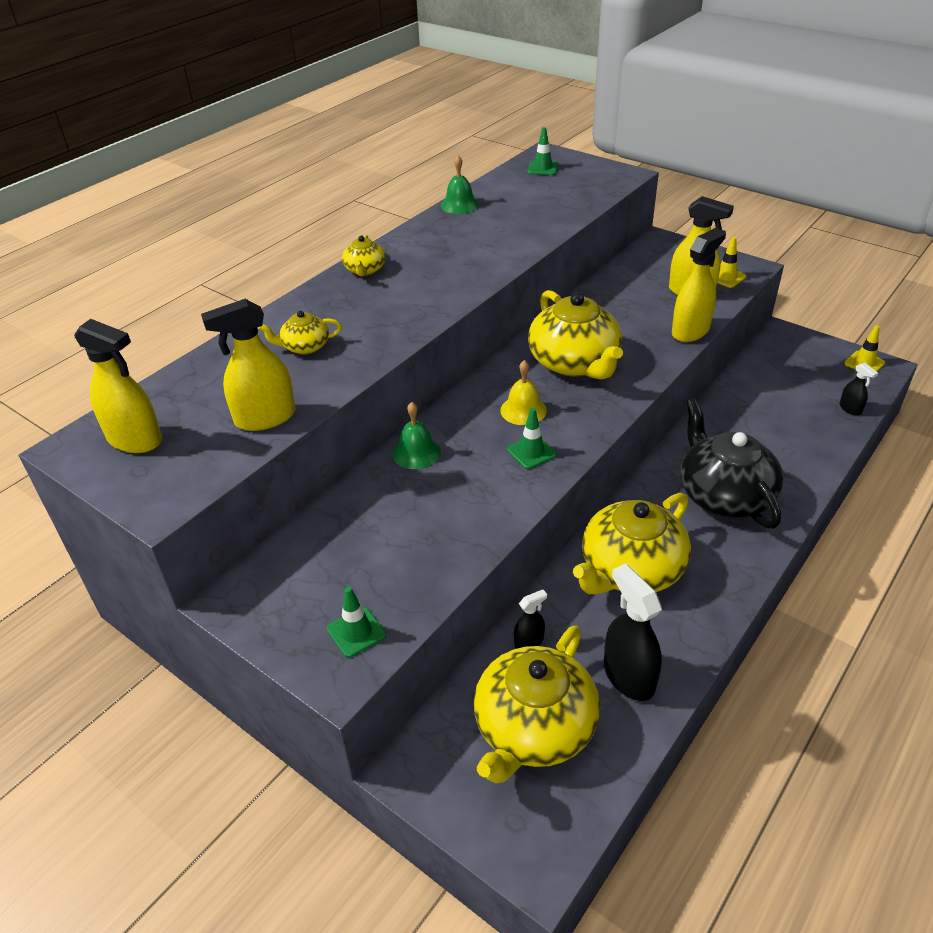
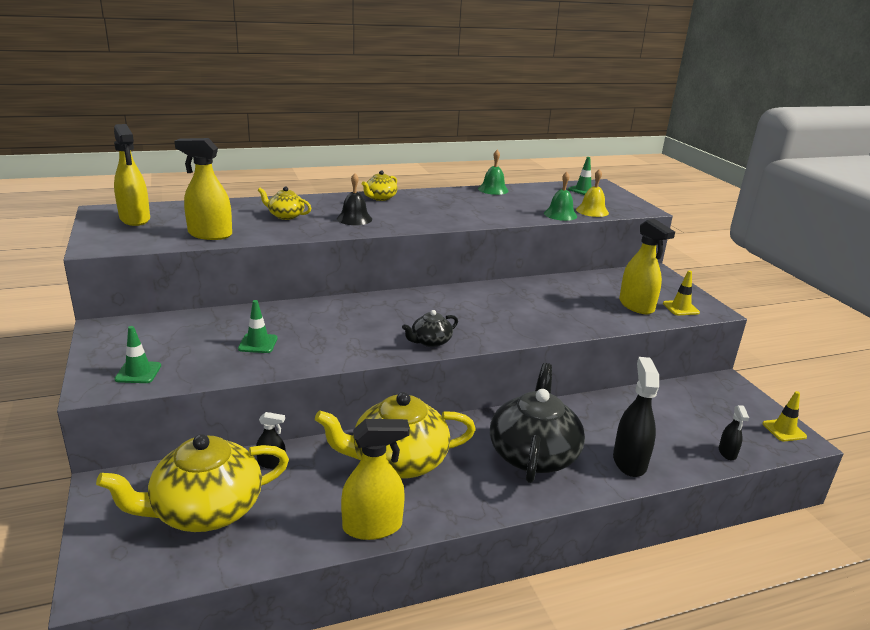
camera: 30 degrees right, 15 degrees down
green bell [392,402,441,469] -> green bell moved to [544,172,577,221]
yellow bell [500,360,547,425] -> yellow bell moved to [576,169,609,217]
green traffic cone [507,408,557,469] -> green traffic cone moved to [238,300,278,353]
yellow teapot [528,290,623,380] -> none
black spray bottle [604,564,662,701] -> black spray bottle moved to [613,357,659,477]
yellow spray bottle [672,228,726,342] -> yellow spray bottle moved to [341,419,410,540]
none -> black bell [337,173,372,225]
none -> black teapot [402,310,458,347]

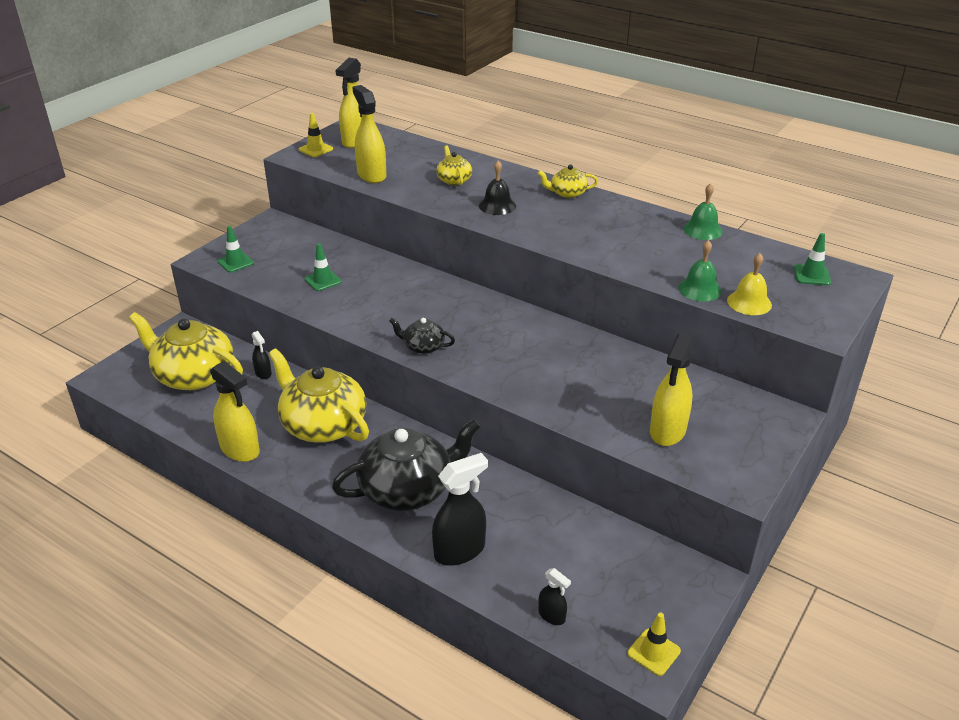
camera: 55 degrees right, 10 degrees up
yellow traffic cone [663,271,700,315] -> yellow traffic cone moved to [299,113,333,157]
black spray bottle [719,405,749,460] -> black spray bottle turned 105 degrees counterclockwise [538,568,571,625]

